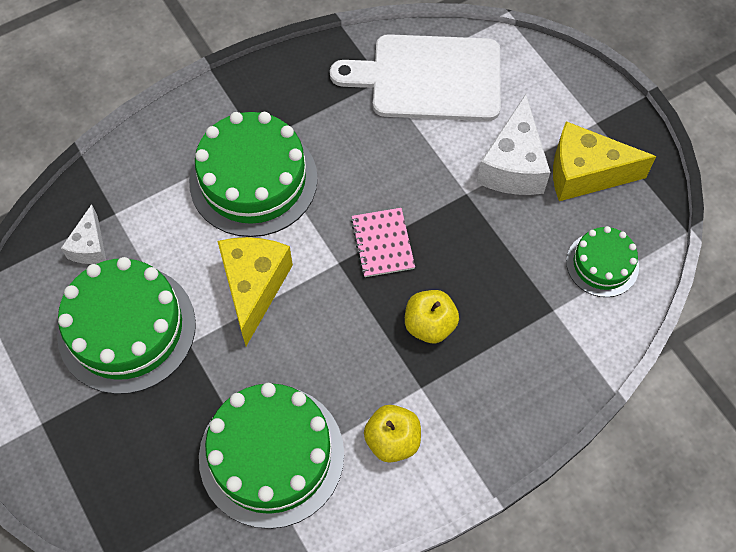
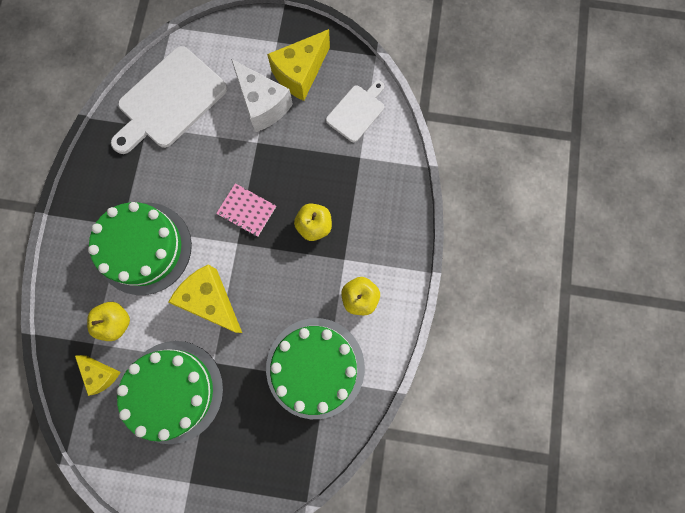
camera: 50 degrees left, 15 degrees up
white cheese [61,204,106,264] -> yellow cheese [75,355,121,396]
green cake [566,226,639,297] -> white cutting board [326,81,384,142]
none -> yellow apple [87,302,130,341]

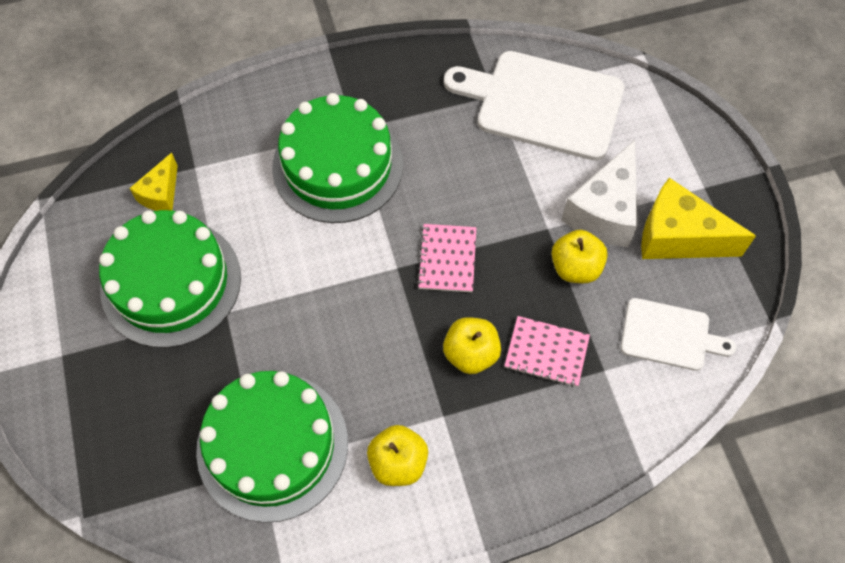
camera: 65 degrees right, 15 degrees down
yellow apple [87,302,130,341] -> yellow apple moved to [551,230,608,283]
yellow cheese [168,265,242,333] -> none
none -> pink notebook [504,316,590,387]

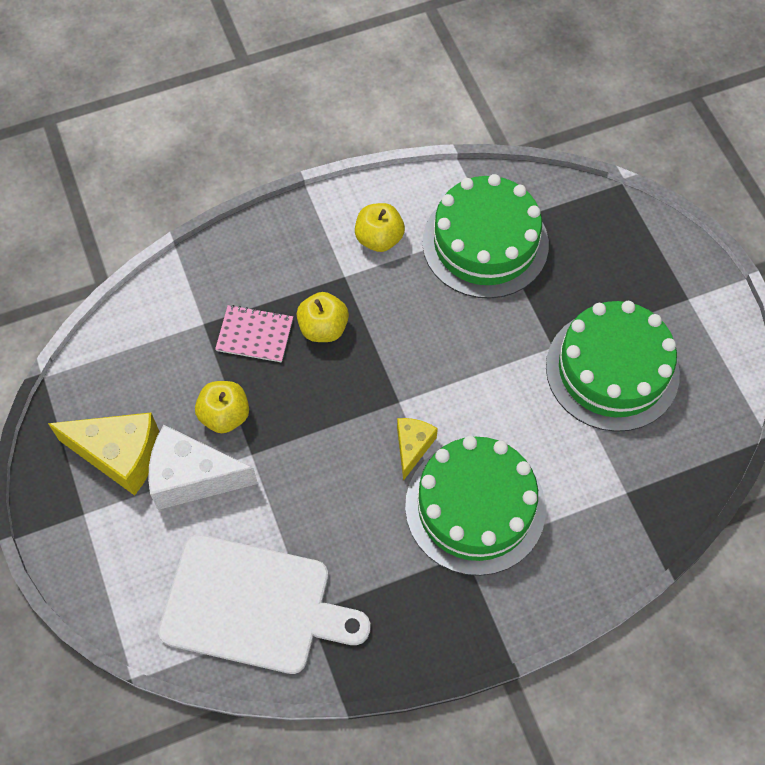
camera: 175 degrees right, 0 degrees up
yellow cheese [129,153,178,211] -> yellow cheese moved to [397,418,438,481]
pink notebook [417,224,476,292] -> none
white cheese [561,140,638,247] -> white cheese turned 105 degrees counterclockwise [148,425,258,510]
white cutting board [621,298,736,371] -> none

